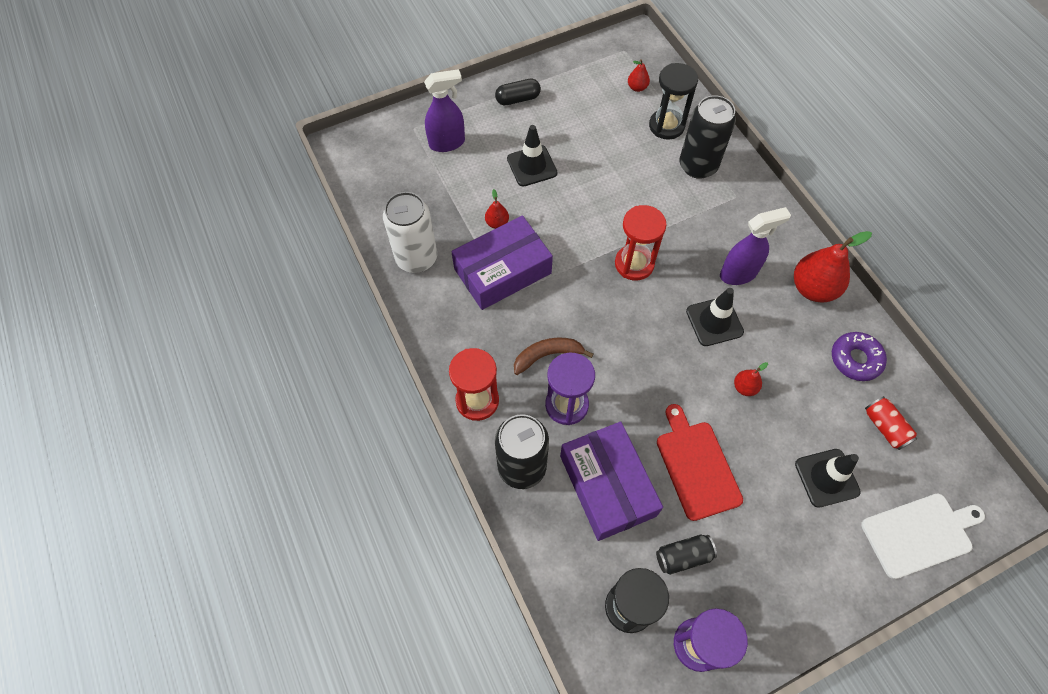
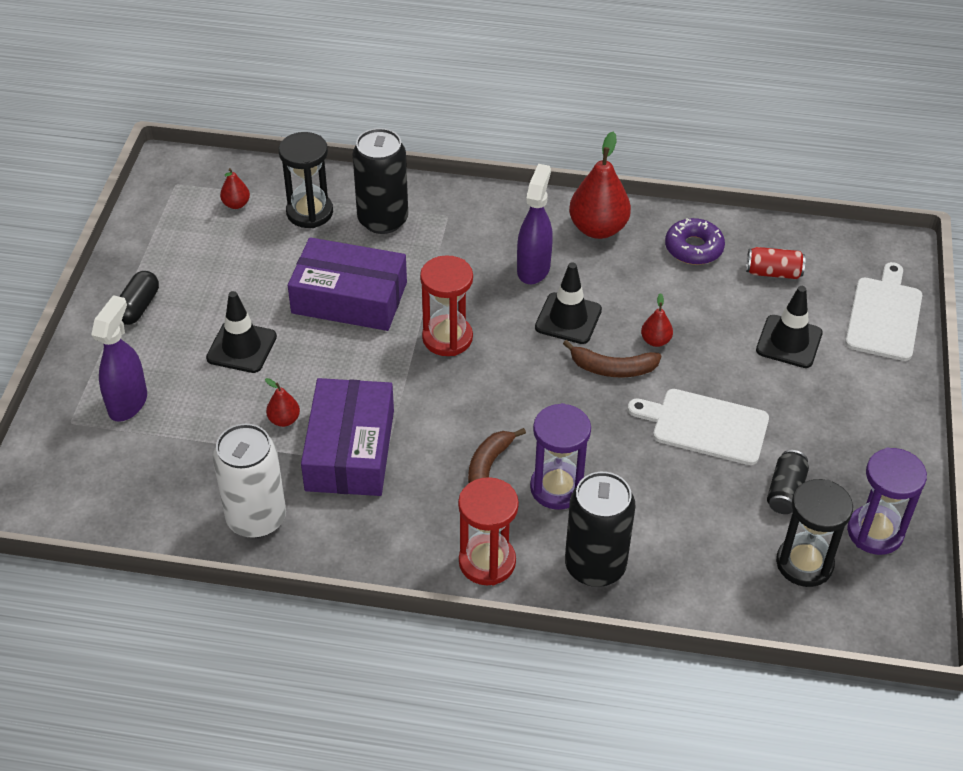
camera: 55 degrees left, 15 degrees down
purple box [560,422,663,541] -> purple box moved to [288,237,407,331]
red cutting board [657,404,743,521] -> white cutting board [628,389,769,465]
none -> brown banana [563,340,662,377]

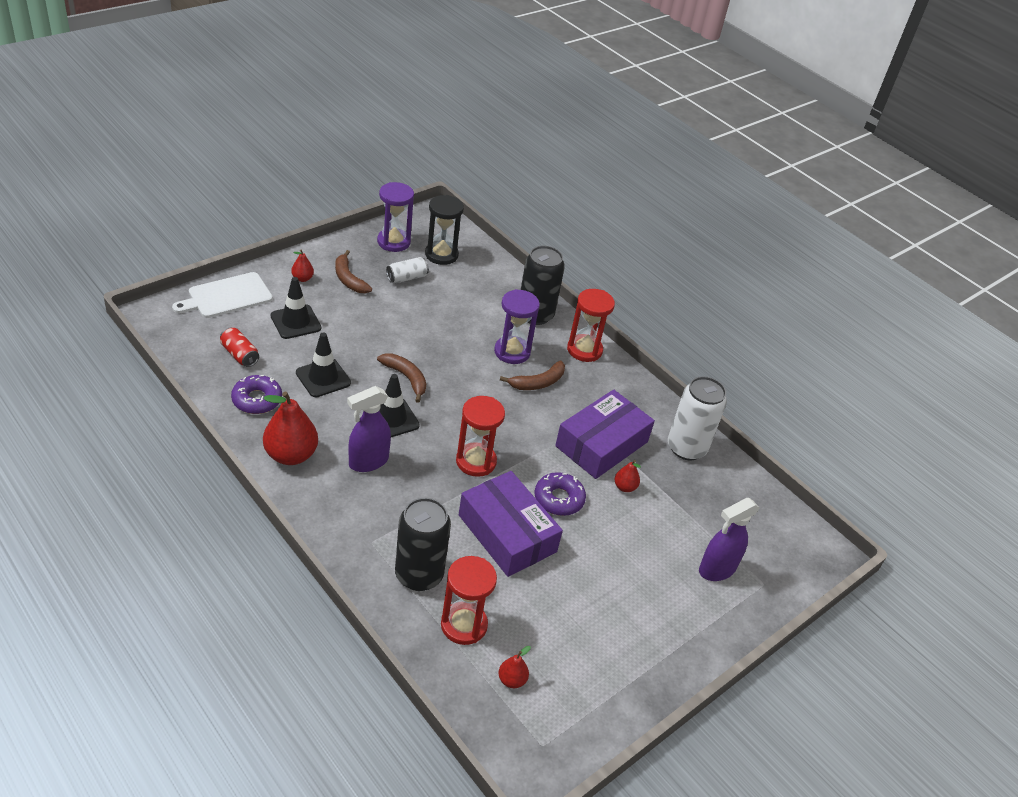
camera: 145 degrees left, 5 degrees down
black capsule [119,271,159,325] -> none
black traffic cone [206,291,277,373] -> black traffic cone moved to [296,333,351,397]
black hourglass [279,132,333,228] -> red hourglass [441,556,497,645]
white cutting board [628,389,769,465] -> none
red pear [641,293,673,347] -> red pear moved to [291,250,314,282]
black can [767,450,809,514] -> white can [386,257,429,283]
none -> brown banana [335,250,372,293]
none -> purple donut [535,472,586,516]

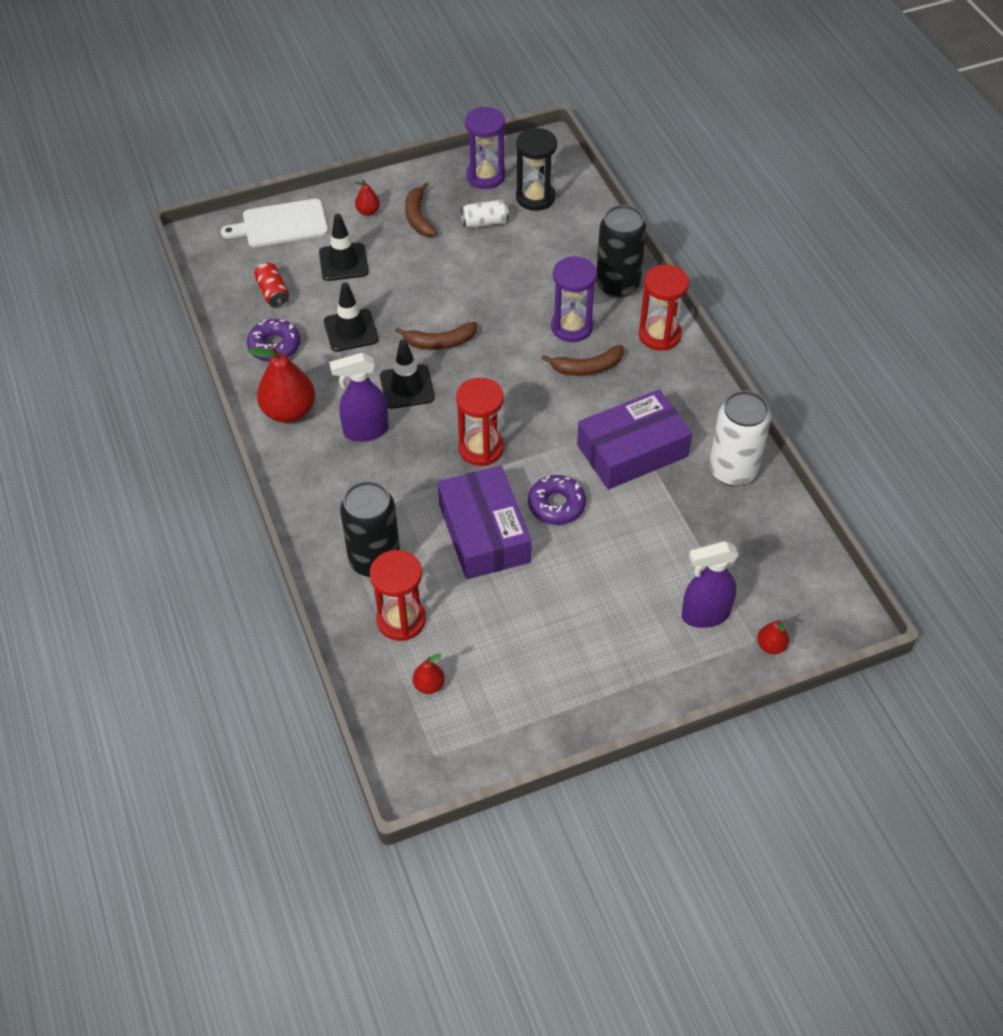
camera: 25 degrees right, 10 degrees up
brown banana [377,353,426,403] -> brown banana turned 105 degrees clockwise [395,322,477,350]
red pear [615,460,641,492] -> red pear moved to [757,620,789,654]

